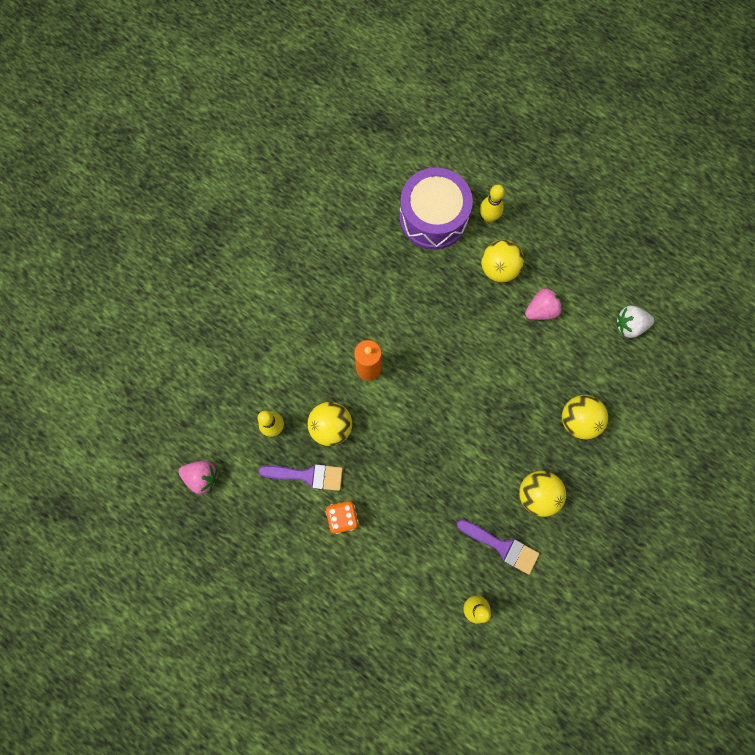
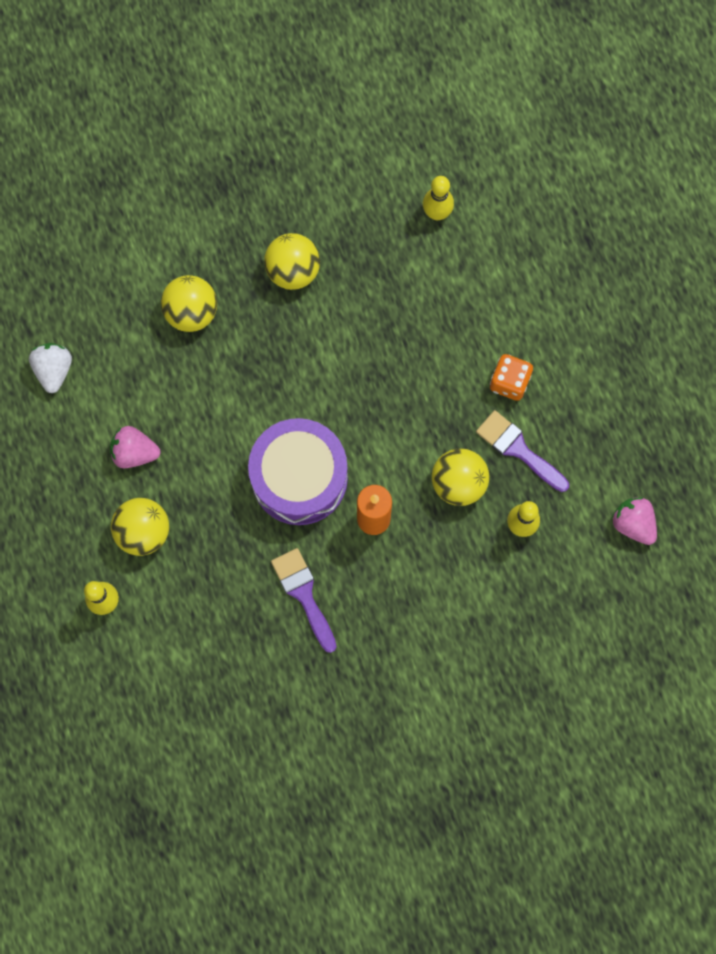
camera: 145 degrees left, 0 degrees up
purple drum [399,167,473,250] -> purple drum moved to [248,418,348,525]
purple brush [457,520,539,574] -> purple brush moved to [271,548,337,653]
white strawberry [617,306,654,338] -> white strawberry turned 120 degrees counterclockwise [29,343,72,393]

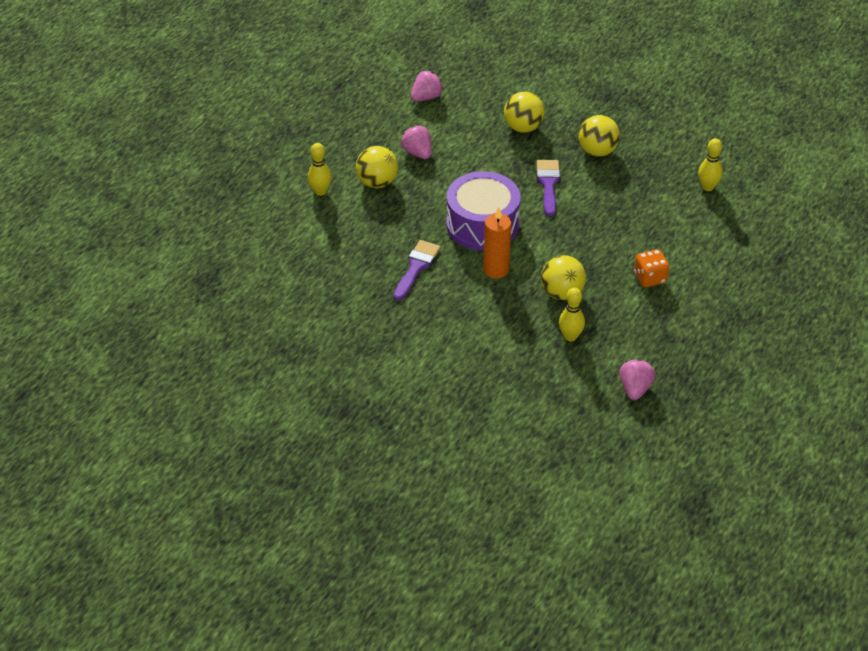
camera: 50 degrees right, 30 degrees down
white strawberry [29,343,72,393] -> pink strawberry [411,71,443,102]
purple brush [476,410,569,492] -> purple brush moved to [537,160,560,217]

